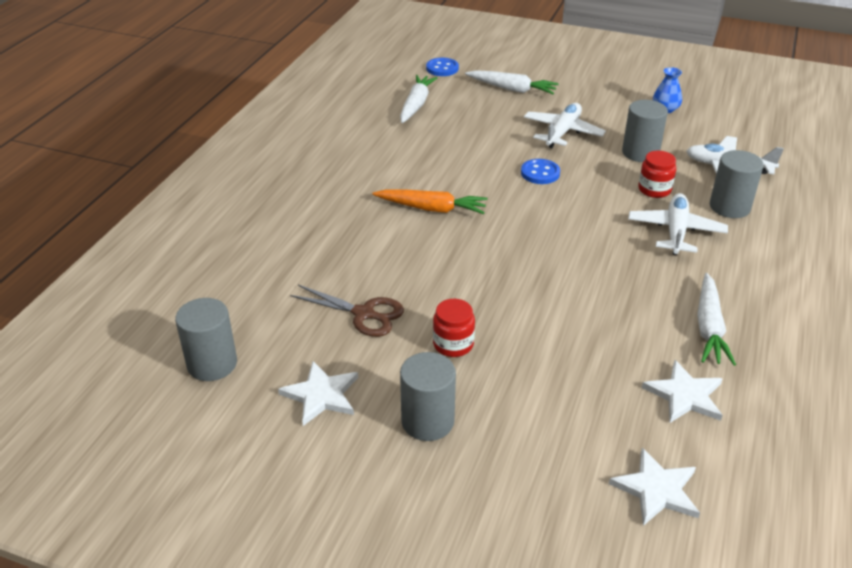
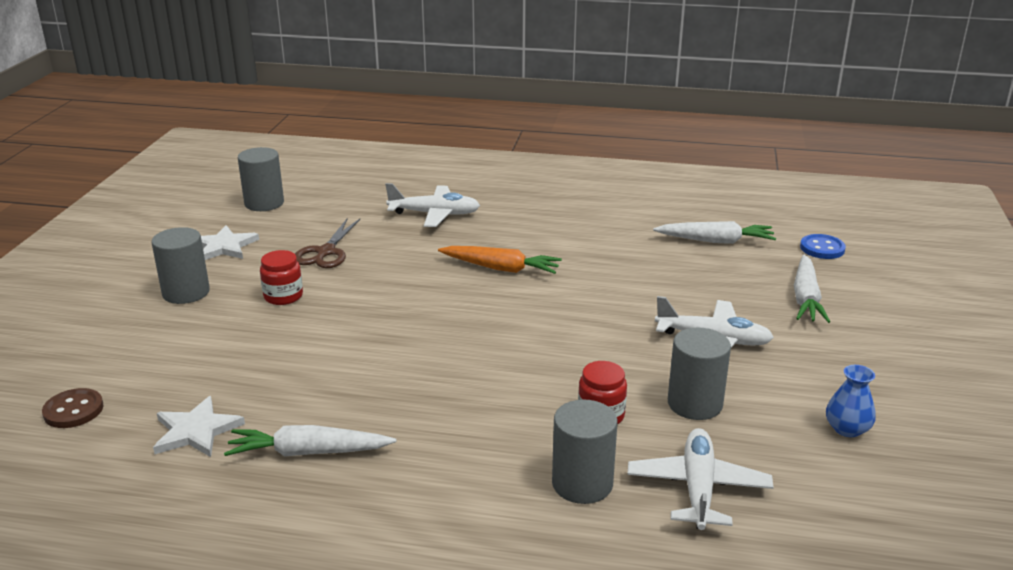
camera: 80 degrees right, 10 degrees down
orange carrot [372,189,488,214] -> orange carrot turned 75 degrees counterclockwise [438,246,562,274]
blue button [521,159,560,184] -> none
white star [609,448,700,526] -> brown button [42,388,103,428]
white plane [628,193,728,255] -> white plane moved to [385,183,480,227]

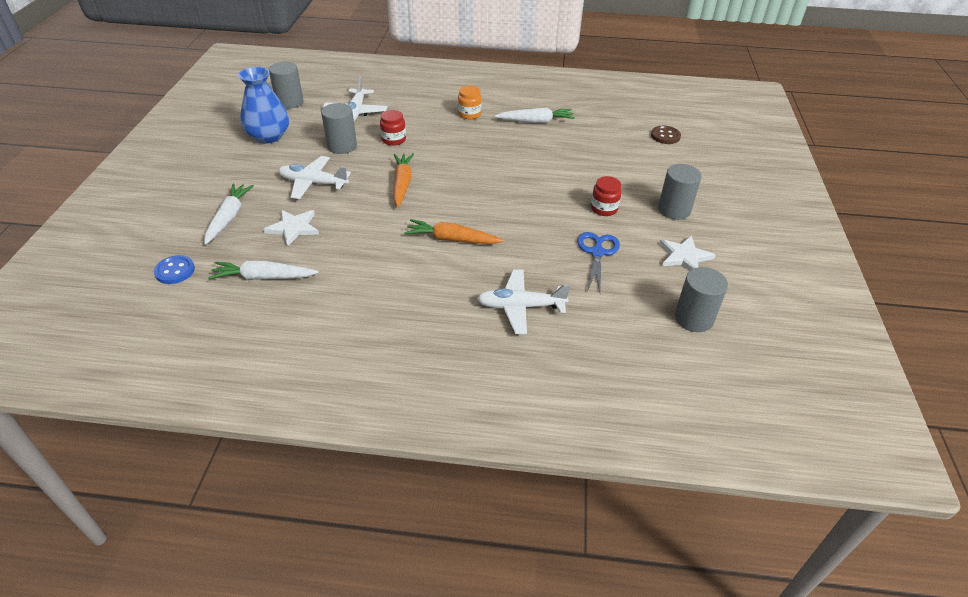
camera: 175 degrees right, 15 degrees up
white star [153,396,245,457] -> white star moved to [263,210,319,247]
brown scissors [295,219,360,268] -> blue scissors [577,232,620,292]
grey cylinder [552,400,617,504] -> grey cylinder moved to [269,62,303,109]
blue vase [826,365,876,437] -> blue vase [238,67,289,143], size x1.91
none -> orange carrot [394,154,414,207]
none -> orange jar [458,86,482,119]

